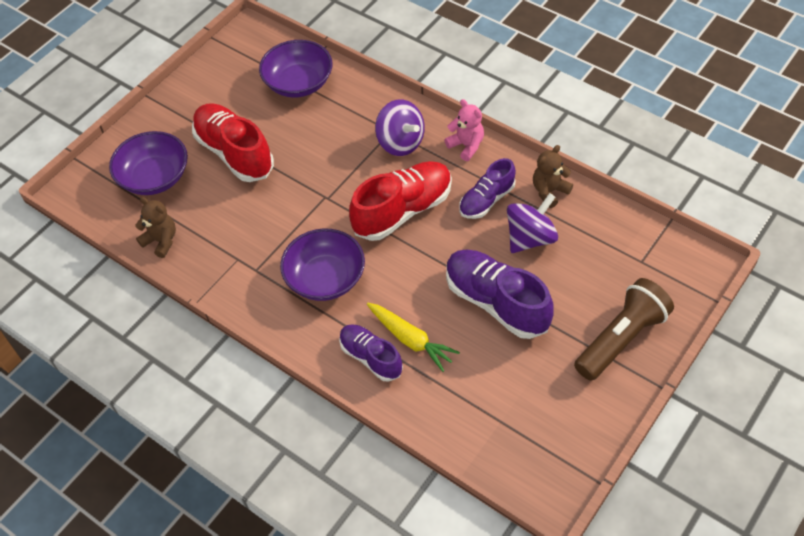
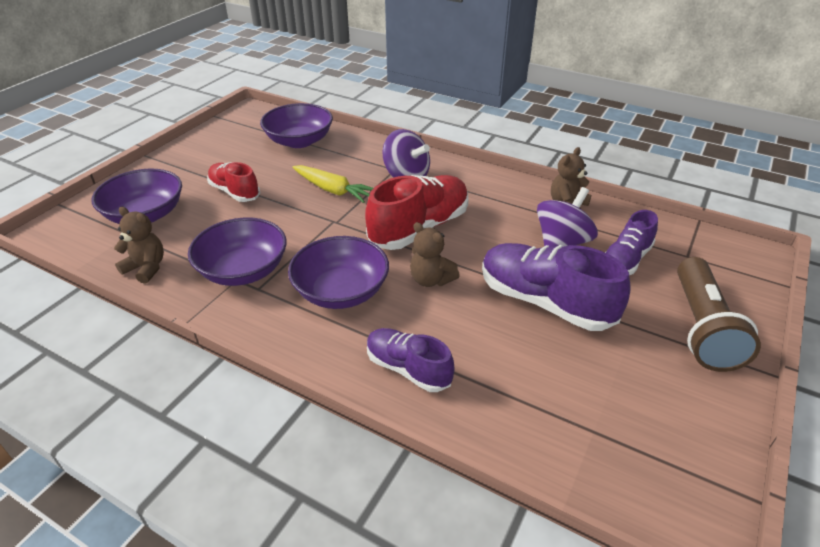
camera: 10 degrees left, 15 degrees down
red shoe [192,103,274,182] -> red shoe [207,162,260,202], size x0.61
yellow carrot [367,303,460,372] -> yellow carrot moved to [292,165,374,203]
pink teddy bear [444,99,484,161] -> none
purple shoe [459,158,516,219] -> purple shoe moved to [605,210,658,275]
brown flashlight [574,278,674,381] -> brown flashlight turned 150 degrees clockwise [677,257,761,372]
none -> purple bowl [188,218,287,286]
none -> brown teddy bear [410,222,460,287]

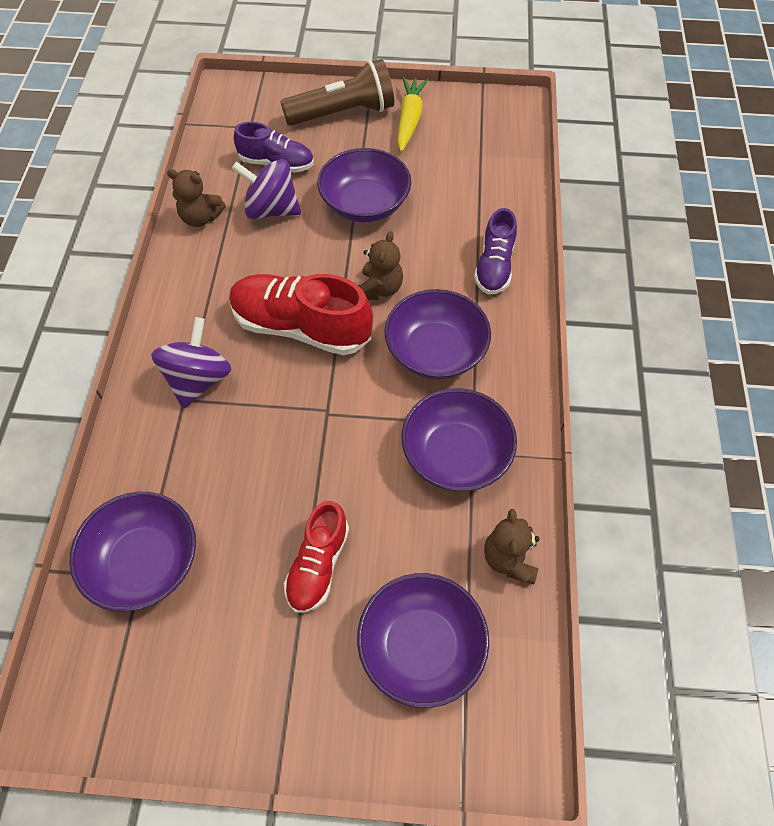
camera: 115 degrees left, 20 degrees up
yellow carrot [292,165,374,203] -> yellow carrot moved to [397,77,428,152]
purple shoe [482,243,631,331] -> purple bowl [317,148,411,222]

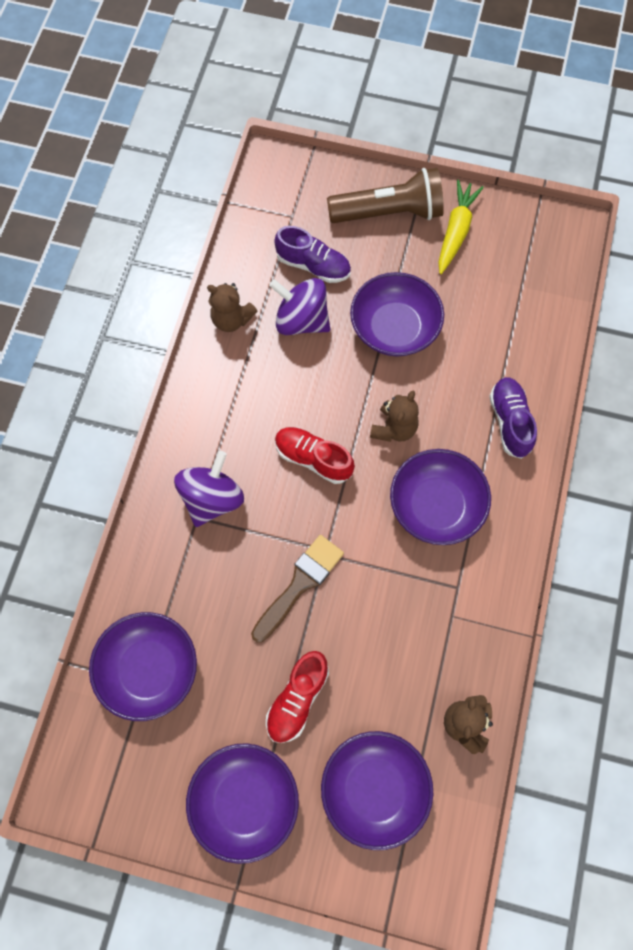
camera: 10 degrees right, 10 degrees up
red shoe [229,274,373,355] -> red shoe [275,427,355,484], size x0.61
purple bowl [401,388,517,492] -> purple bowl moved to [186,743,299,864]
purple shoe [474,208,517,295] -> purple shoe turned 150 degrees clockwise [489,377,537,459]
none -> brown brush [251,535,344,643]

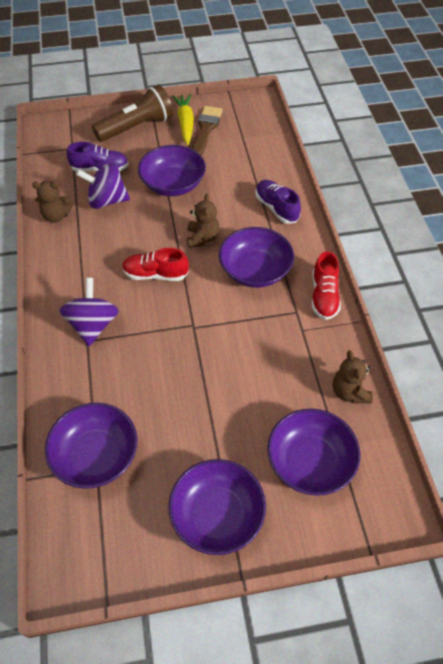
camera: 25 degrees left, 15 degrees down
brown brush [251,535,344,643] -> brown brush moved to [192,106,223,155]
red shoe [266,651,329,743] -> red shoe moved to [312,251,341,320]

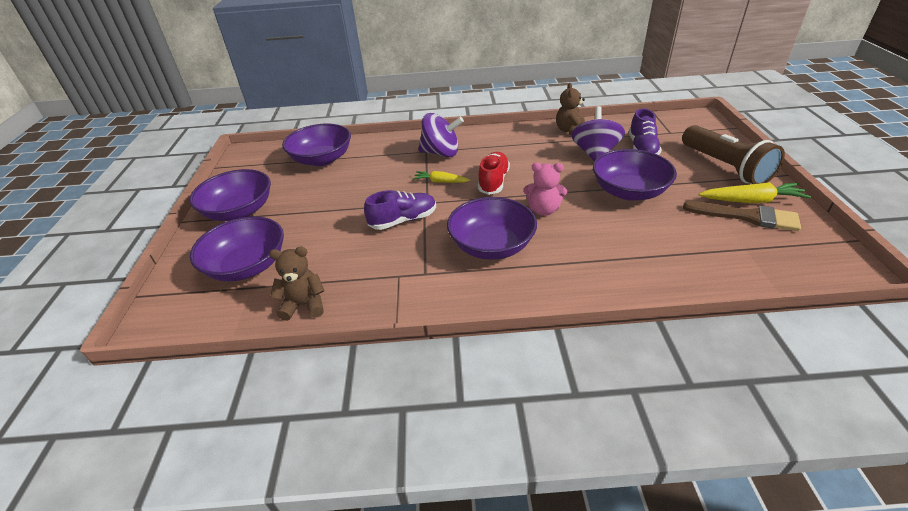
camera: 100 degrees right, 15 degrees down
brown teddy bear [187,194,219,248] -> pink teddy bear [523,162,567,216]
purple shoe [256,180,301,224] -> purple shoe moved to [364,190,436,230]
red shoe [312,251,341,320] -> none
none -> yellow carrot [412,171,470,183]

